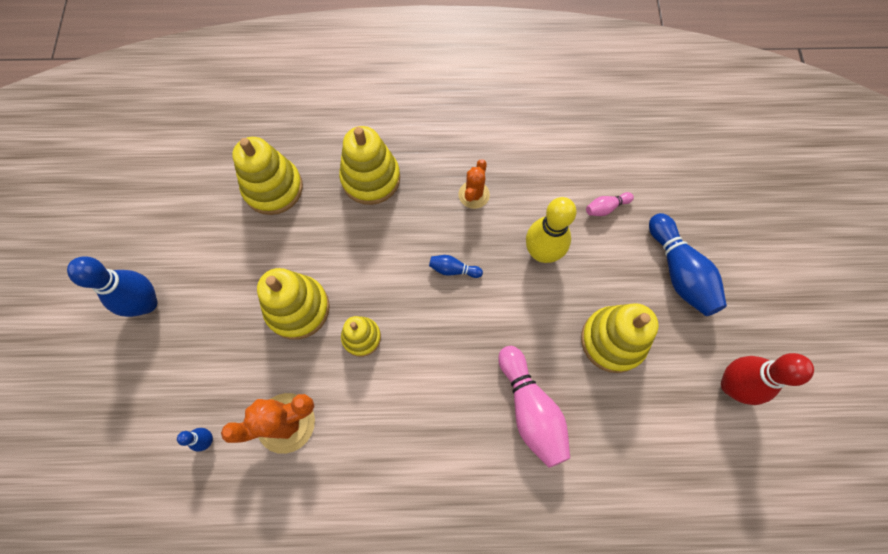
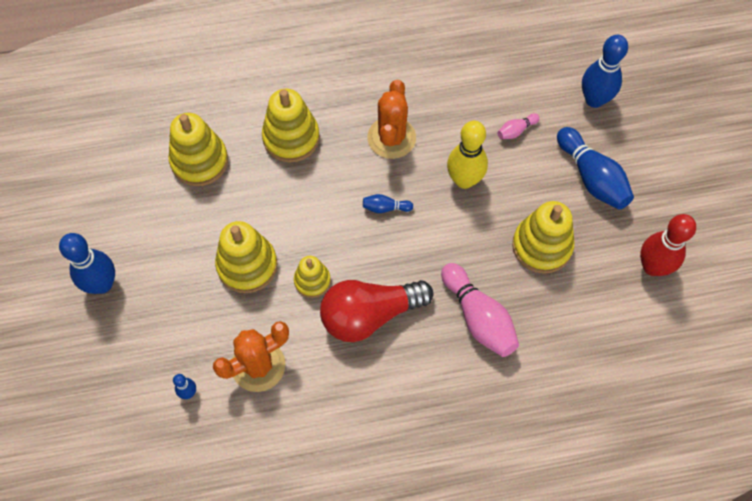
camera: 10 degrees left, 5 degrees down
orange cactus [458,159,490,209] -> orange cactus [367,80,416,159], size x1.64
none -> red light bulb [320,280,433,342]
none -> blue bowling pin [582,35,628,108]

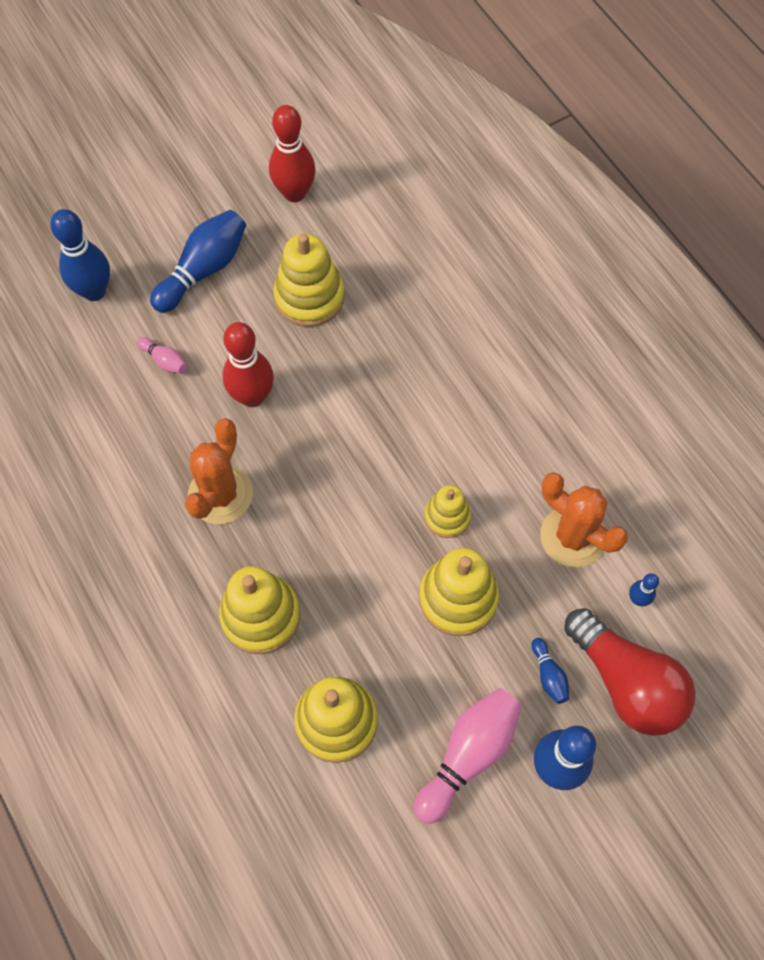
camera: 110 degrees left, 0 degrees up
red light bulb [320,280,433,342] -> red light bulb moved to [564,608,696,736]
blue bowling pin [363,194,413,213] -> blue bowling pin moved to [531,638,569,704]
orange cactus [367,80,416,159] -> orange cactus turned 60 degrees counterclockwise [185,418,253,524]
pink bowling pin [441,263,519,357] -> pink bowling pin moved to [414,688,522,824]
yellow bowling pin [447,121,488,189] -> red bowling pin [222,322,274,407]

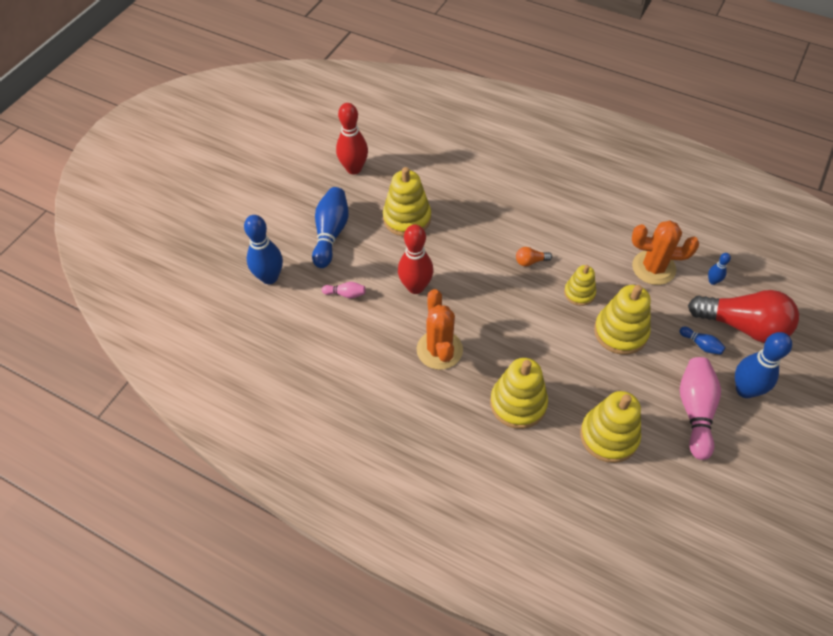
camera: 30 degrees left, 10 degrees down
none -> orange light bulb [516,247,552,266]

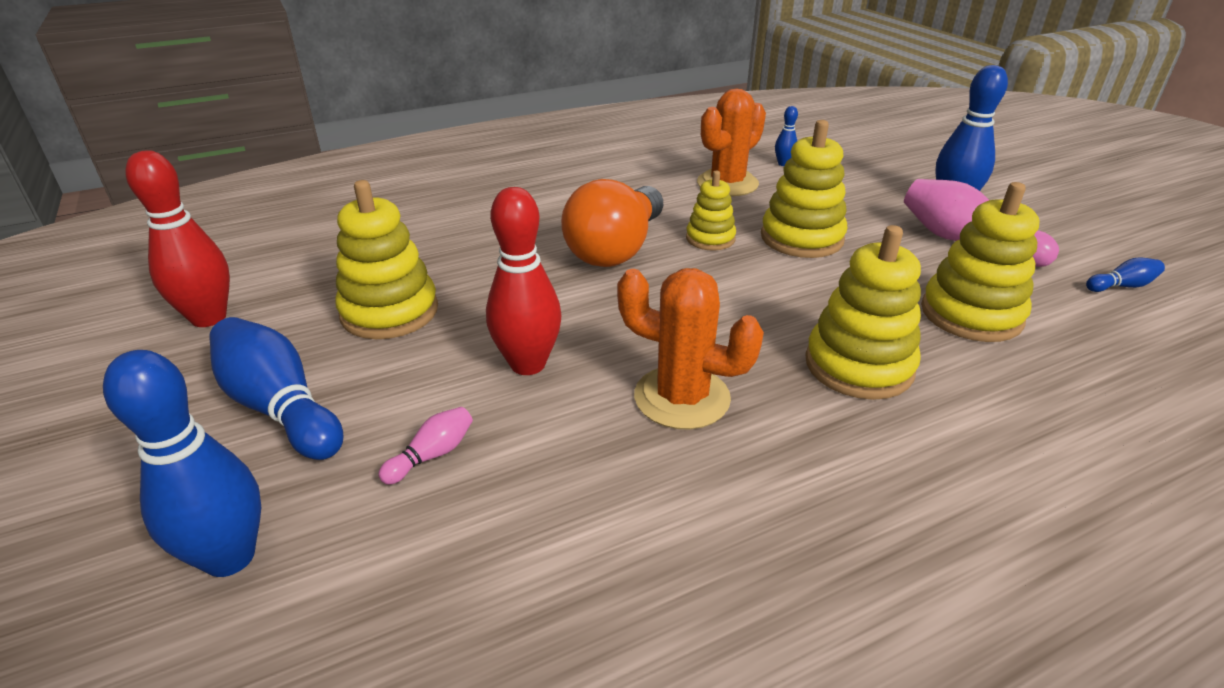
camera: 55 degrees left, 20 degrees down
orange light bulb [516,247,552,266] -> orange light bulb [561,179,663,267], size x2.50
blue bowling pin [679,327,726,355] -> blue bowling pin moved to [1086,257,1165,292]
red light bulb [688,290,799,343] -> none

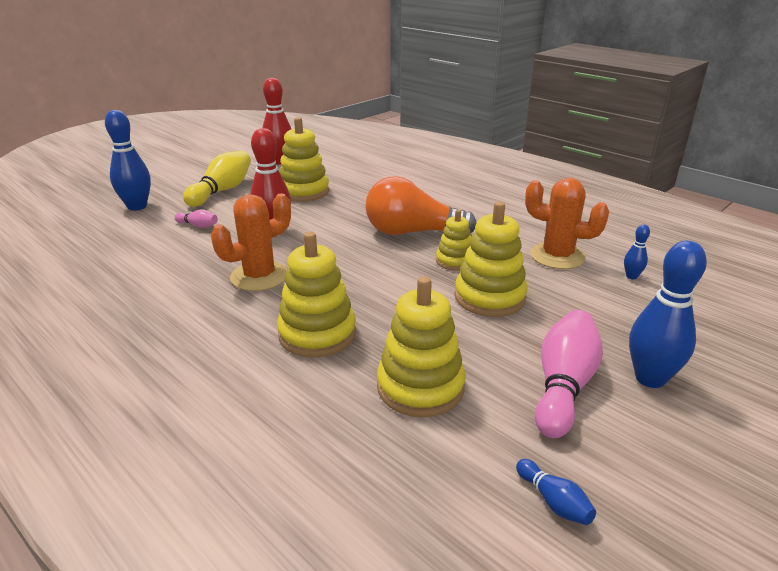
camera: 70 degrees right, 5 degrees down
blue bowling pin [209,317,343,460] -> yellow bowling pin [183,151,251,207]
orange cactus [617,268,764,430] -> orange cactus turned 45 degrees clockwise [211,193,291,291]

